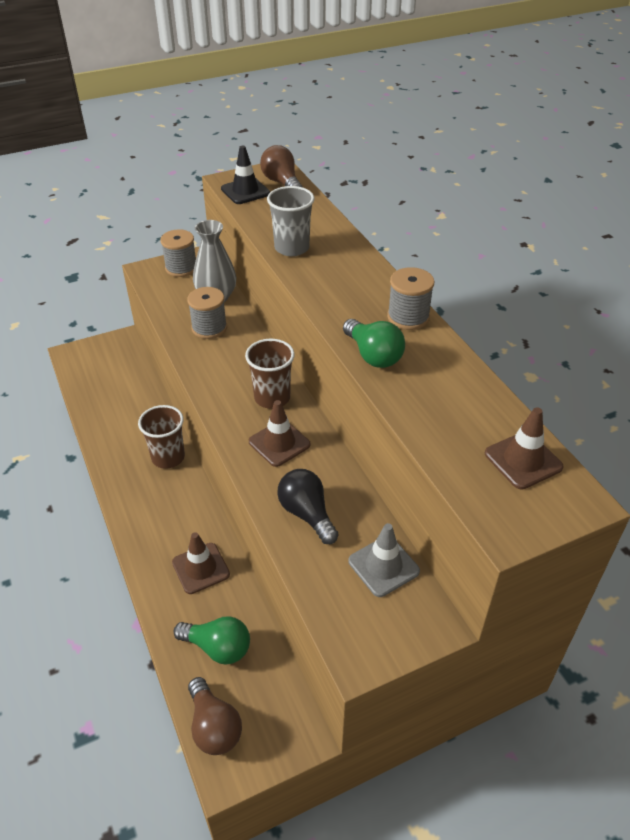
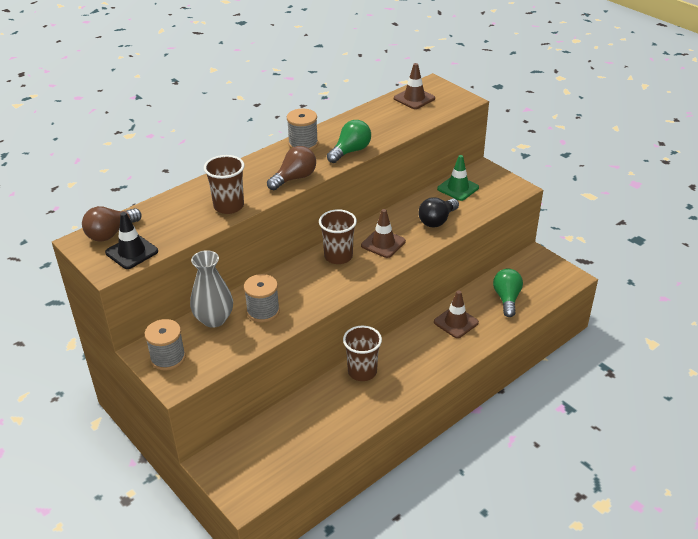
camera: 105 degrees left, 5 degrees down
brown light bulb [188,677,242,755] -> brown light bulb moved to [267,146,316,190]
grey cup [267,186,315,256] -> brown cup [204,155,244,214]
grey traffic cone [348,523,420,597] -> green traffic cone [437,155,479,201]

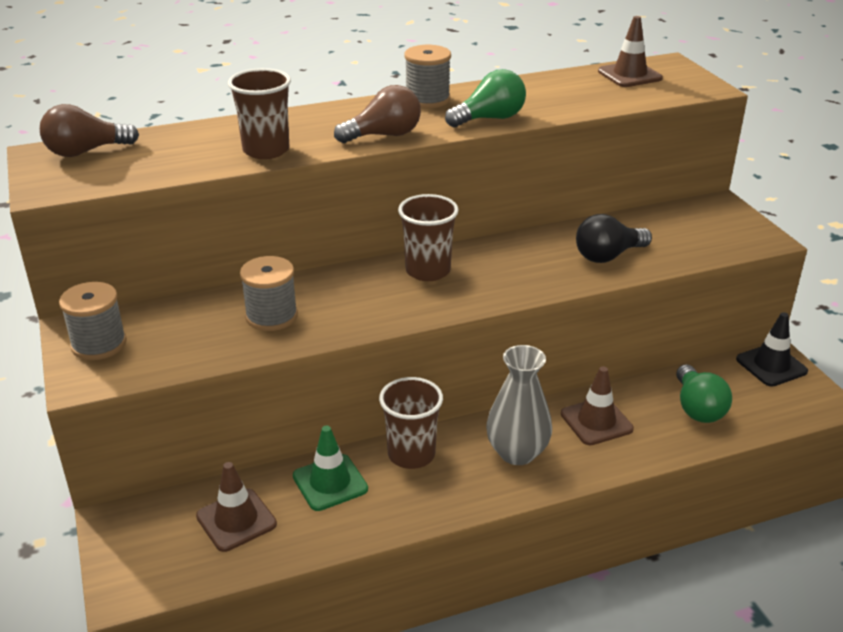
camera: 20 degrees right, 5 degrees down
black traffic cone [105,212,158,269] -> black traffic cone moved to [736,312,808,387]
grey vase [190,250,233,328] -> grey vase moved to [486,345,552,465]
brown traffic cone [361,209,406,258] -> brown traffic cone moved to [196,462,277,552]
green traffic cone [437,155,479,201] -> green traffic cone moved to [293,426,368,511]
green light bulb [493,268,523,317] -> green light bulb turned 150 degrees clockwise [676,364,732,423]

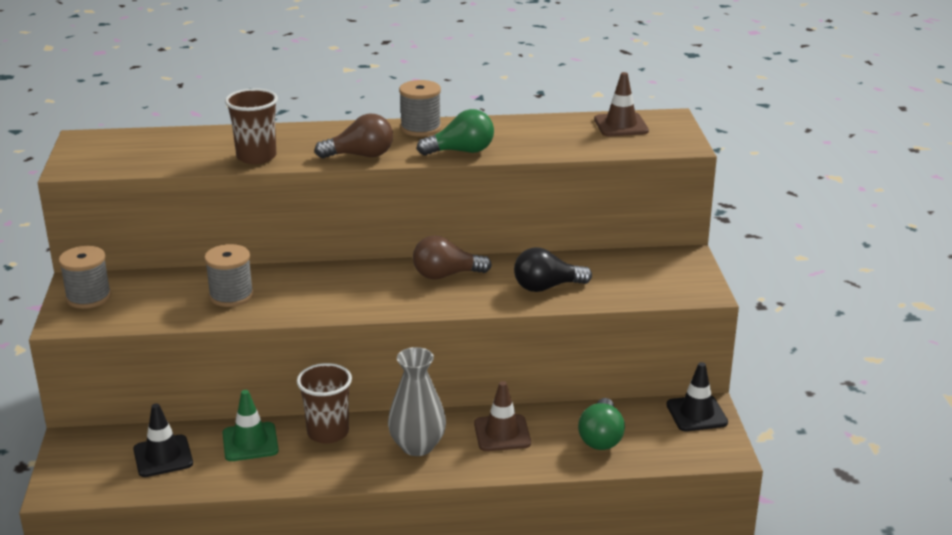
camera: 15 degrees right, 5 degrees down
brown light bulb [40,104,139,157] -> brown light bulb moved to [413,235,492,279]
brown traffic cone [196,462,277,552] -> black traffic cone [133,403,193,477]
brown cup [398,194,459,281] -> none

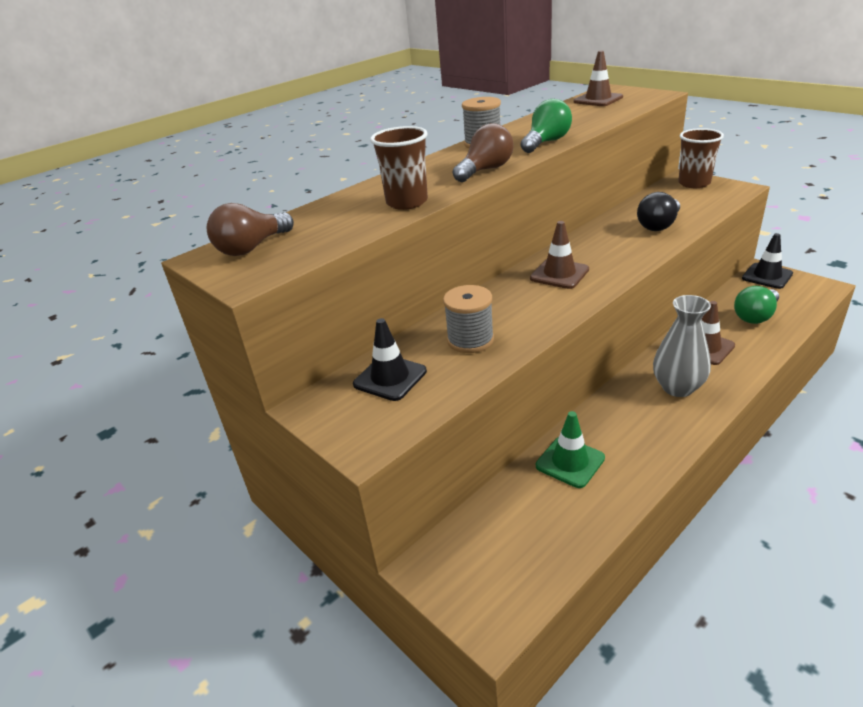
camera: 35 degrees left, 5 degrees up
grey spool [59,246,112,309] -> none
black traffic cone [133,403,193,477] -> black traffic cone moved to [353,318,427,401]
brown cup [297,363,352,444] -> brown cup moved to [678,128,724,188]
brown light bulb [413,235,492,279] -> brown light bulb moved to [207,203,294,256]
green light bulb [578,398,625,450] -> green light bulb turned 75 degrees clockwise [734,286,779,324]
none -> brown traffic cone [530,221,589,289]

